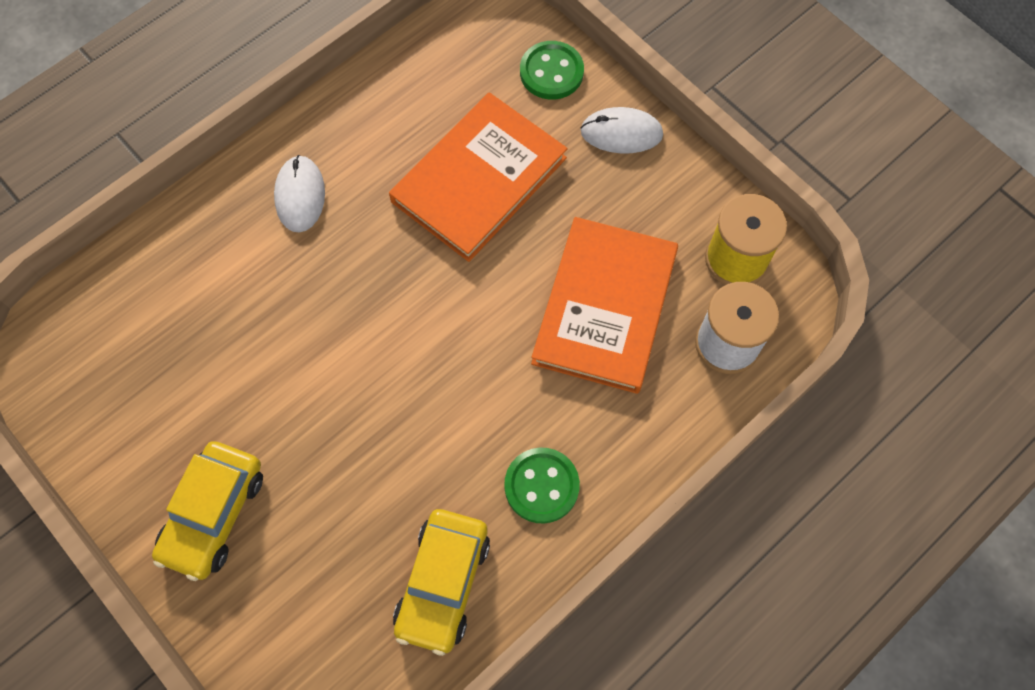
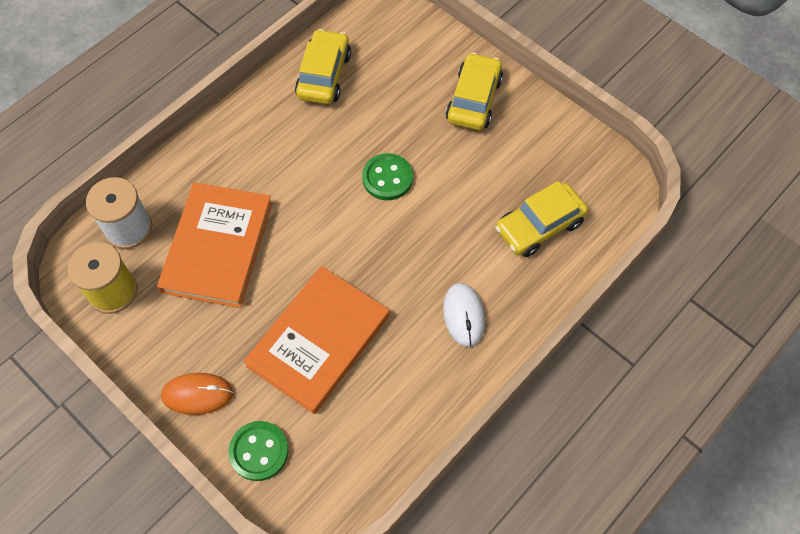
camera: 175 degrees right, 5 degrees down
green button [504,448,580,523] -> green button moved to [362,153,413,200]
white mouse [580,107,663,153] -> orange mouse [161,373,233,415]
none -> yellow car [495,181,588,257]

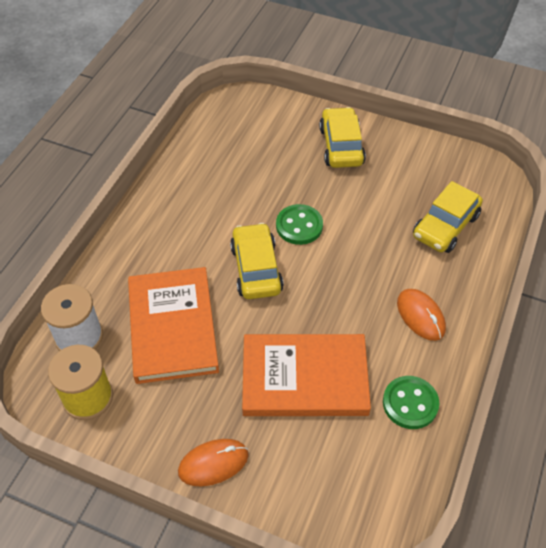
camera: 20 degrees left, 10 degrees down
green button [229,421,289,481] -> green button moved to [383,376,439,429]
orange book [243,266,390,414] -> orange book turned 75 degrees clockwise [242,334,371,416]
yellow car [295,29,351,104] -> yellow car moved to [230,223,284,299]
white mouse [443,283,485,347] -> orange mouse [397,289,446,341]

